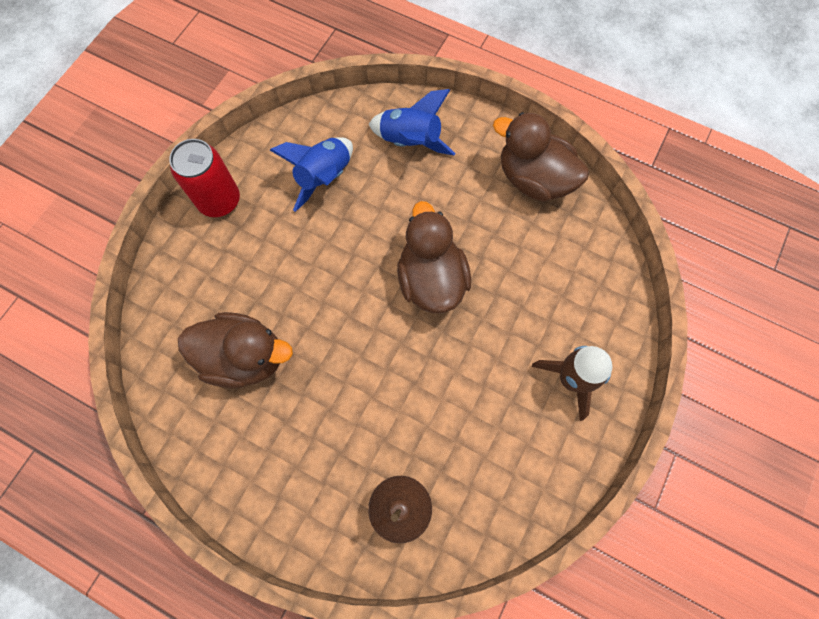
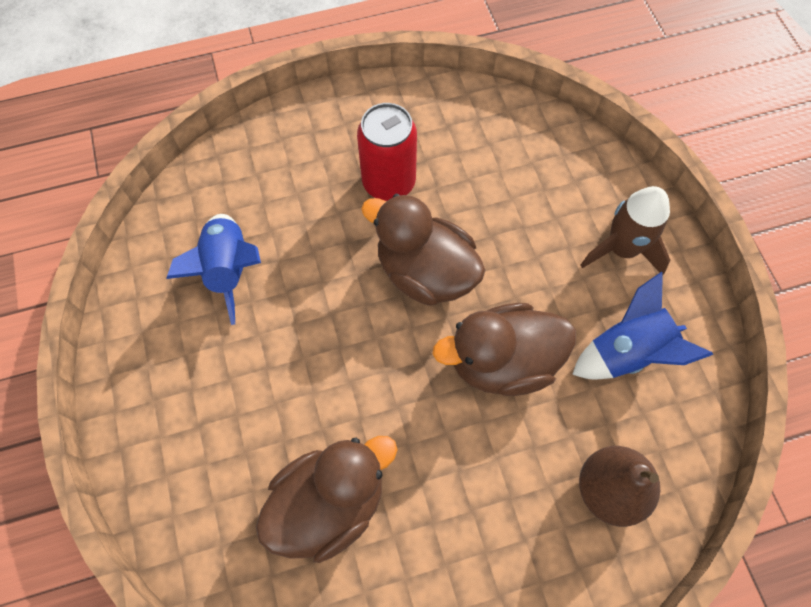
camera: 45 degrees left, 5 degrees down
red can [169,139,240,217] -> red can moved to [357,103,417,201]
blue rocket [369,89,455,155] -> blue rocket moved to [572,272,713,379]
brown duck [493,112,589,202] -> brown duck moved to [432,303,576,396]

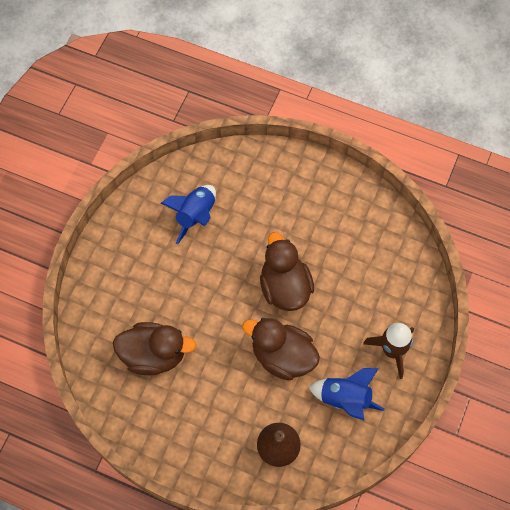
camera: 40 degrees right, 0 degrees up
red can [357,103,417,201] -> none

